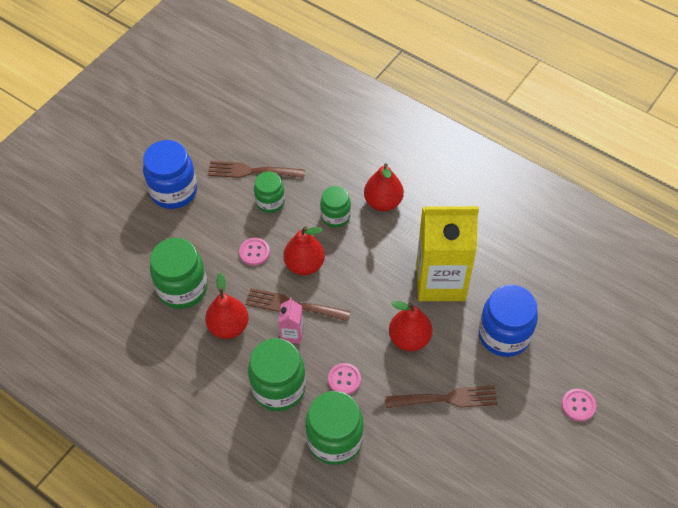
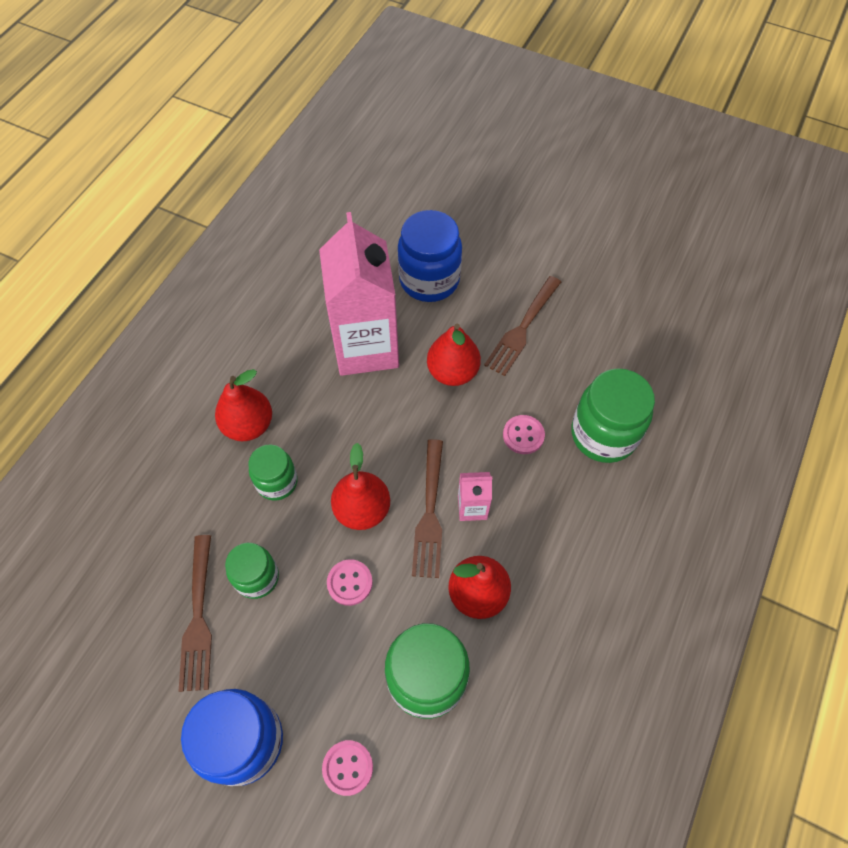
camera: 100 degrees left, 5 degrees up
green jar [248,338,306,411] -> none
brown fork [385,385,497,408] -> brown fork turned 135 degrees counterclockwise [484,276,561,376]
yellow carton [416,206,479,301] -> pink carton [319,212,399,376]
pink button [562,389,596,421] -> pink button moved to [322,740,373,796]

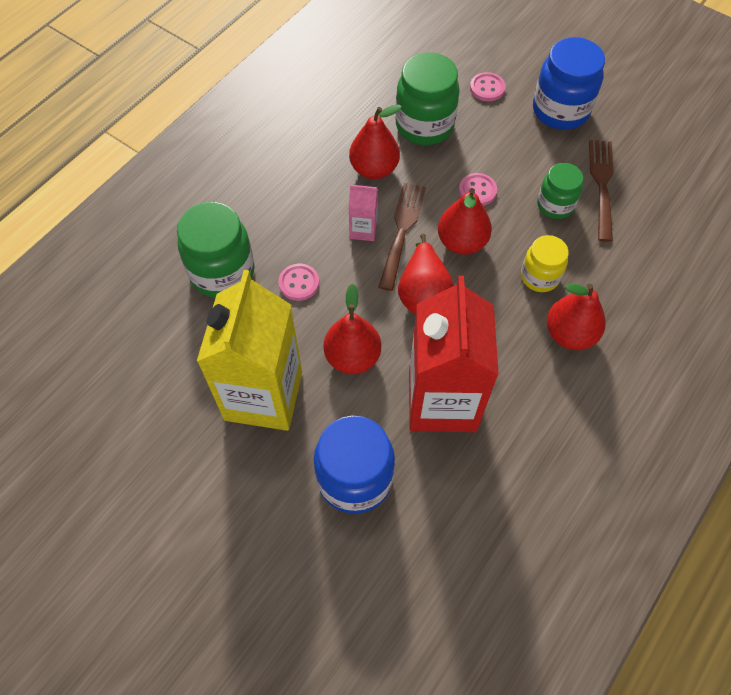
camera: 170 degrees left, 0 degrees up
green jar [248,444,298,501] -> yellow jar [521,235,569,292]
pink carton [319,212,399,376] -> red carton [409,276,499,432]
brown fork [484,276,561,376] -> yellow carton [197,270,302,431]
none -> red pear [398,234,454,315]

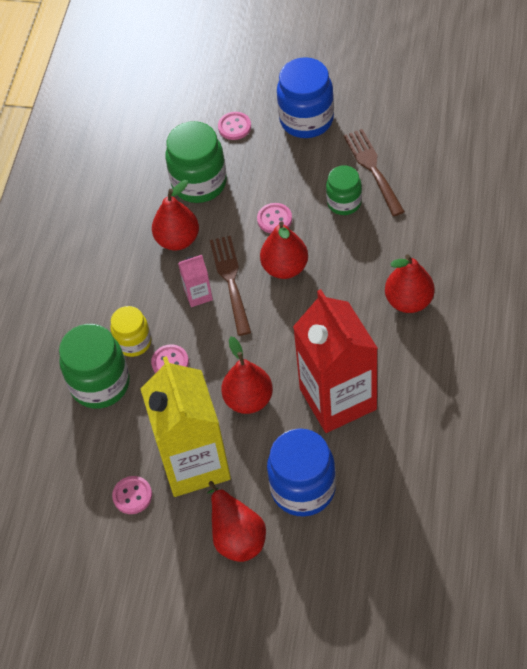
camera: 20 degrees left, 5 degrees down
red pear [398,234,454,315] -> red pear moved to [207,481,266,562]
yellow jar [521,235,569,292] -> yellow jar moved to [110,306,151,357]
none -> pink button [112,476,152,514]

